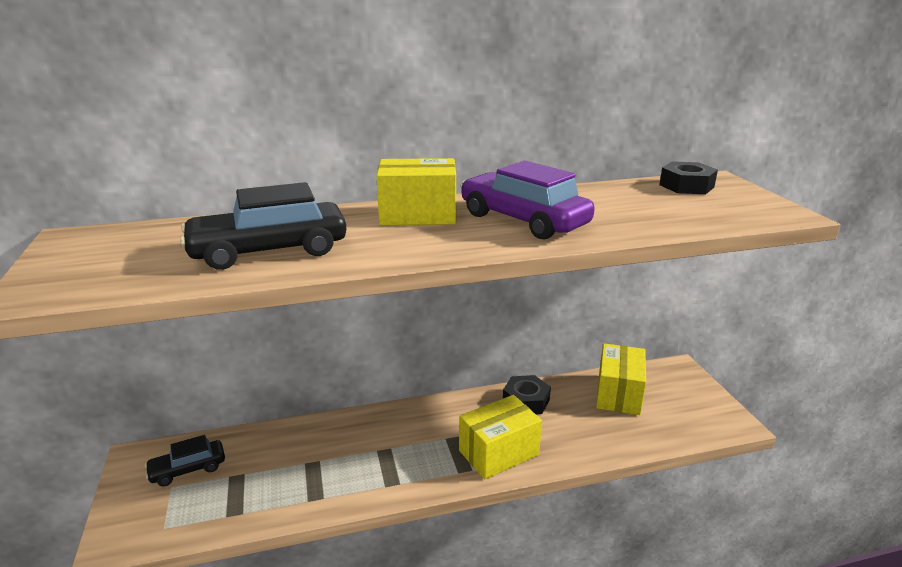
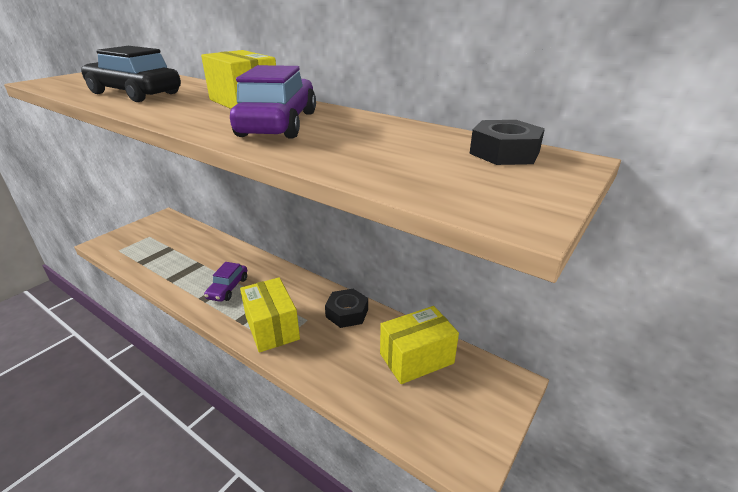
camera: 50 degrees right, 5 degrees up
black car [145,435,225,487] -> none
yellow box [459,395,542,479] -> yellow box turned 45 degrees clockwise [240,277,300,353]
none -> purple car [204,262,247,302]

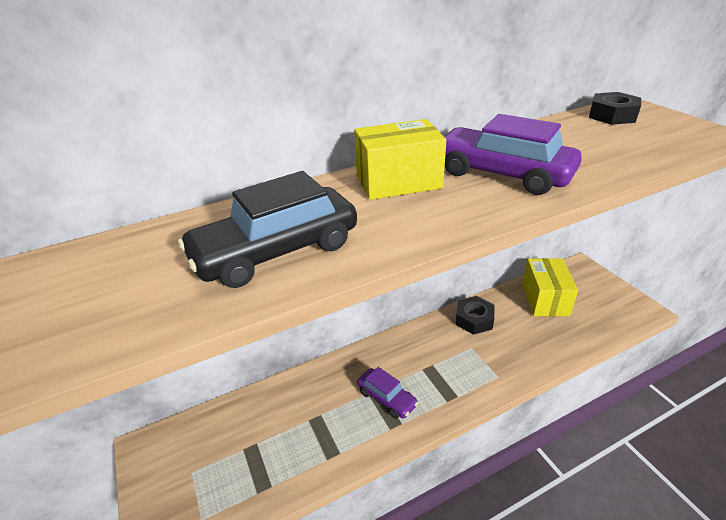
camera: 60 degrees left, 5 degrees up
yellow box [240,277,300,353] -> none

